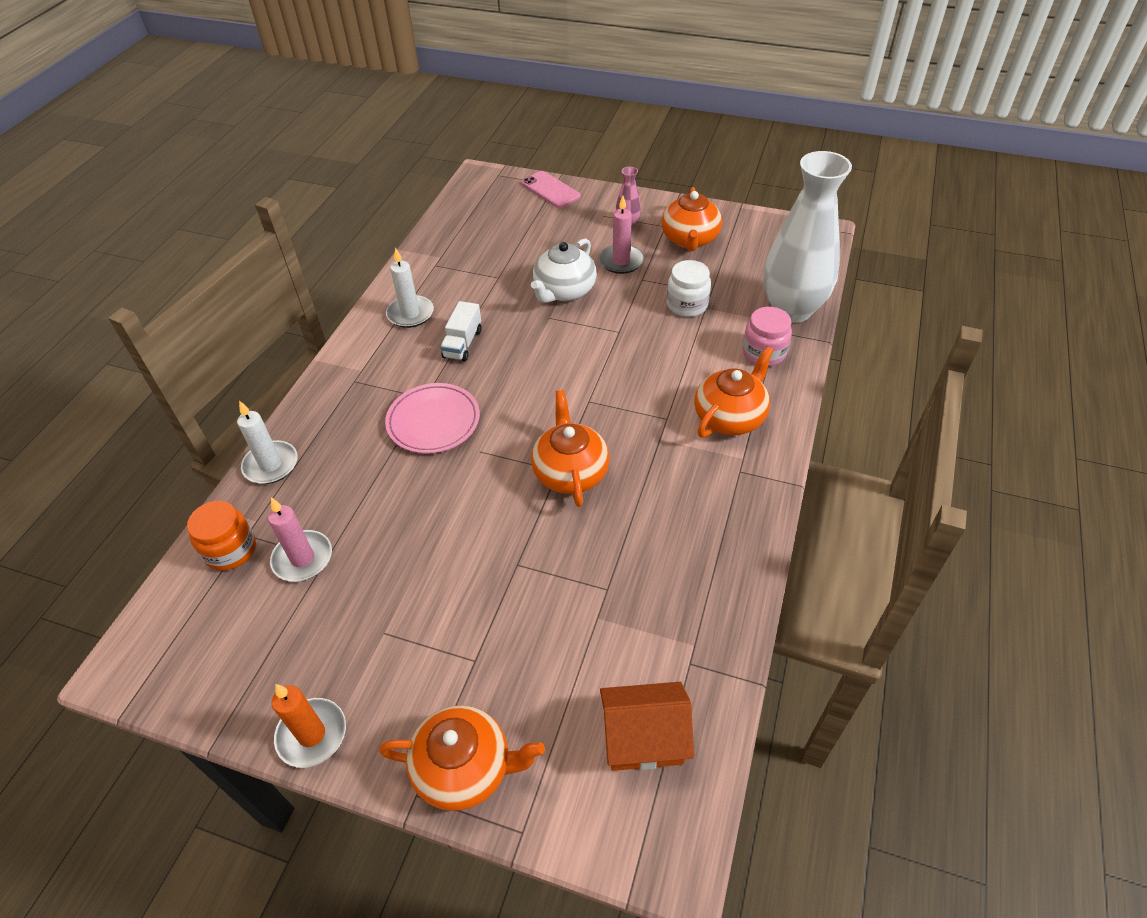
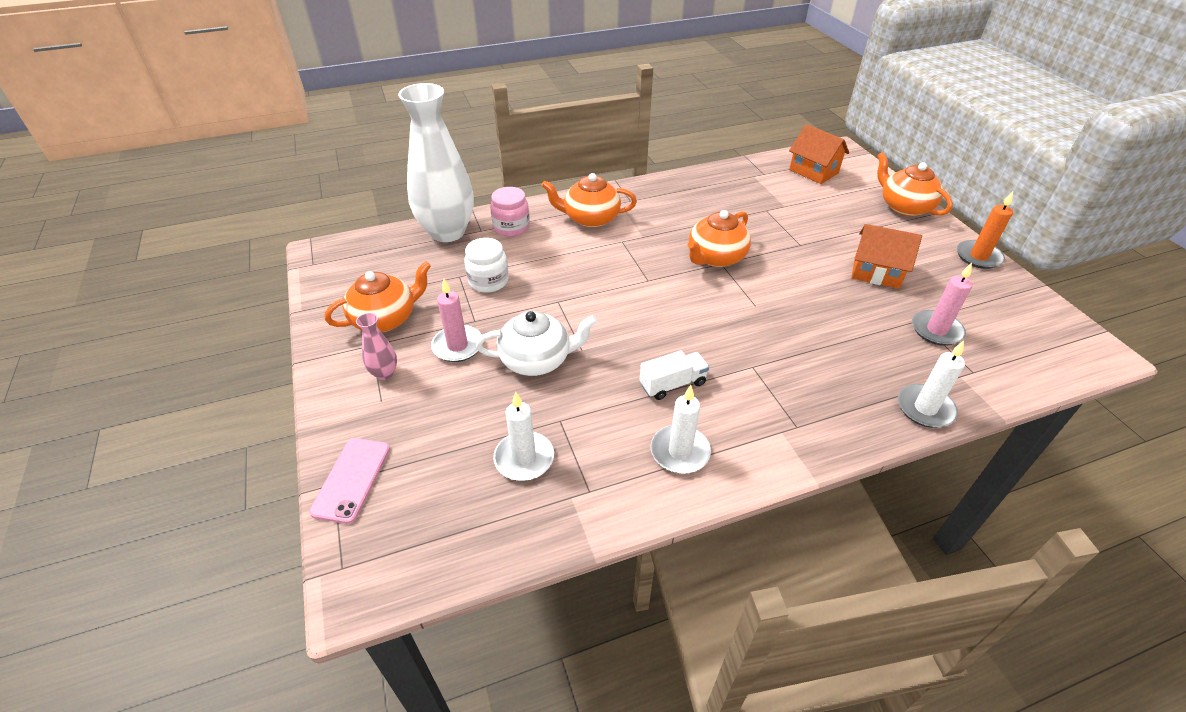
camera: 130 degrees left, 5 degrees down
orange jar [187,501,256,571] -> none
pink plate [385,383,480,454] -> none
none -> white candle [493,392,554,481]
none -> orange house [851,224,922,289]

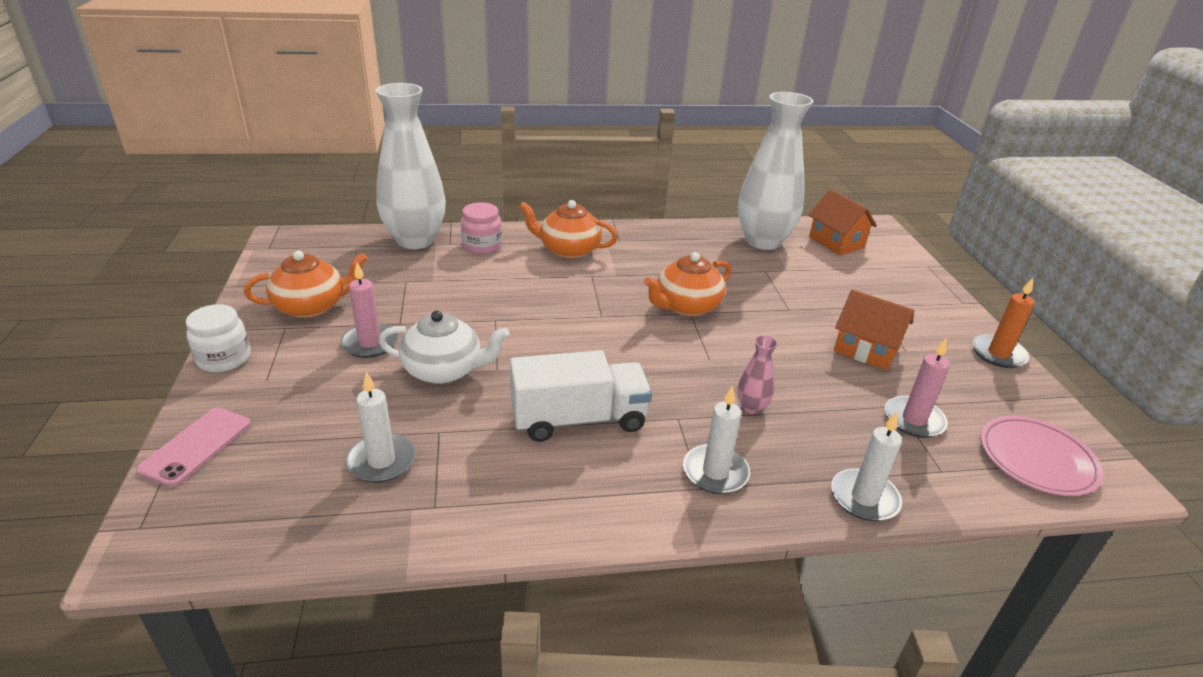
camera: 10 degrees right, 10 degrees down
pink vase [356,313,397,380] -> pink vase moved to [737,335,778,414]
white jar [464,238,509,293] -> white jar moved to [186,304,250,372]
white truck [640,350,709,400] -> white truck [510,350,652,442], size x1.78
white candle [651,385,711,474] -> white candle moved to [683,385,750,494]
orange teapot [877,152,953,216] -> none
none -> white vase [738,92,813,250]
none -> pink plate [980,416,1103,496]

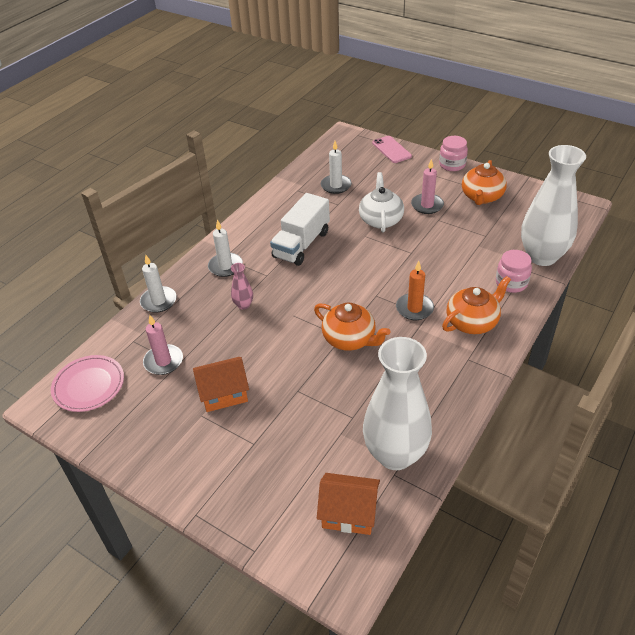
camera: 135 degrees right, 10 degrees up
white jar [186,304,250,372] -> pink jar [439,136,468,171]
white teapot [379,311,509,384] -> white teapot turned 135 degrees clockwise [359,172,404,233]
orange teapot [644,252,731,317] -> orange teapot turned 120 degrees clockwise [314,303,391,351]
orange candle [972,278,1035,368] -> orange candle moved to [396,261,434,320]

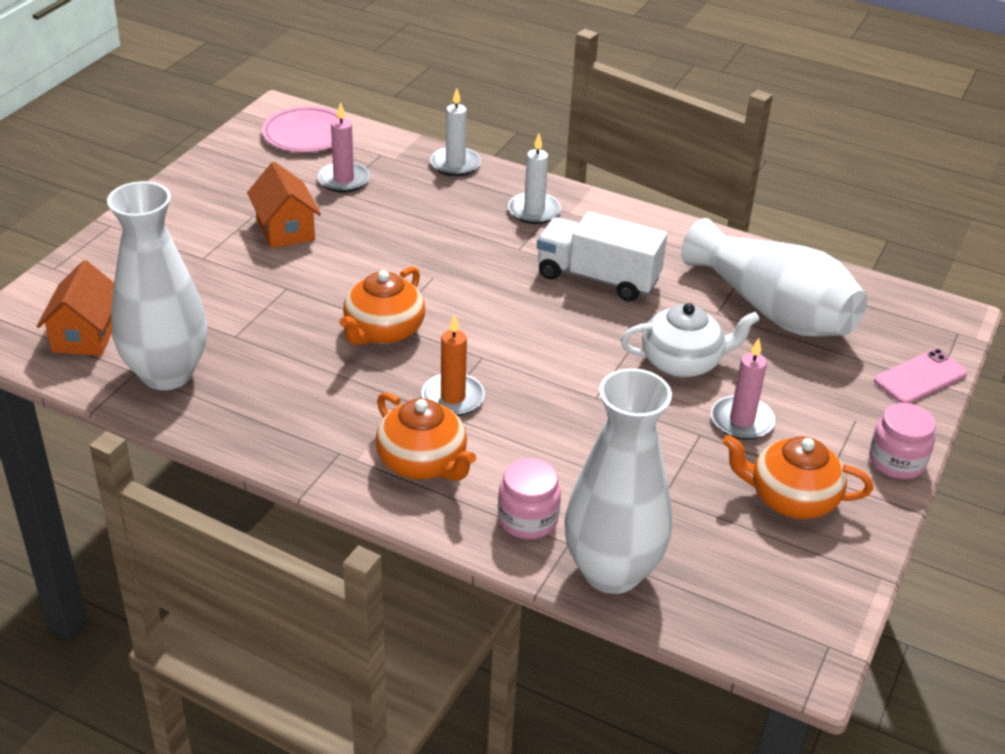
camera: 80 degrees right, 5 degrees down
pink vase [231,263,253,310] -> none
white candle [321,141,352,194] -> white vase [681,218,867,337]

